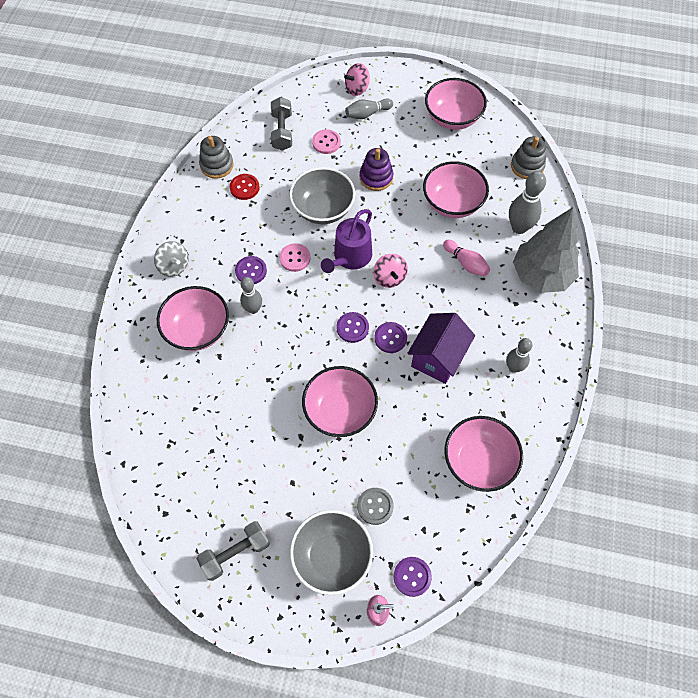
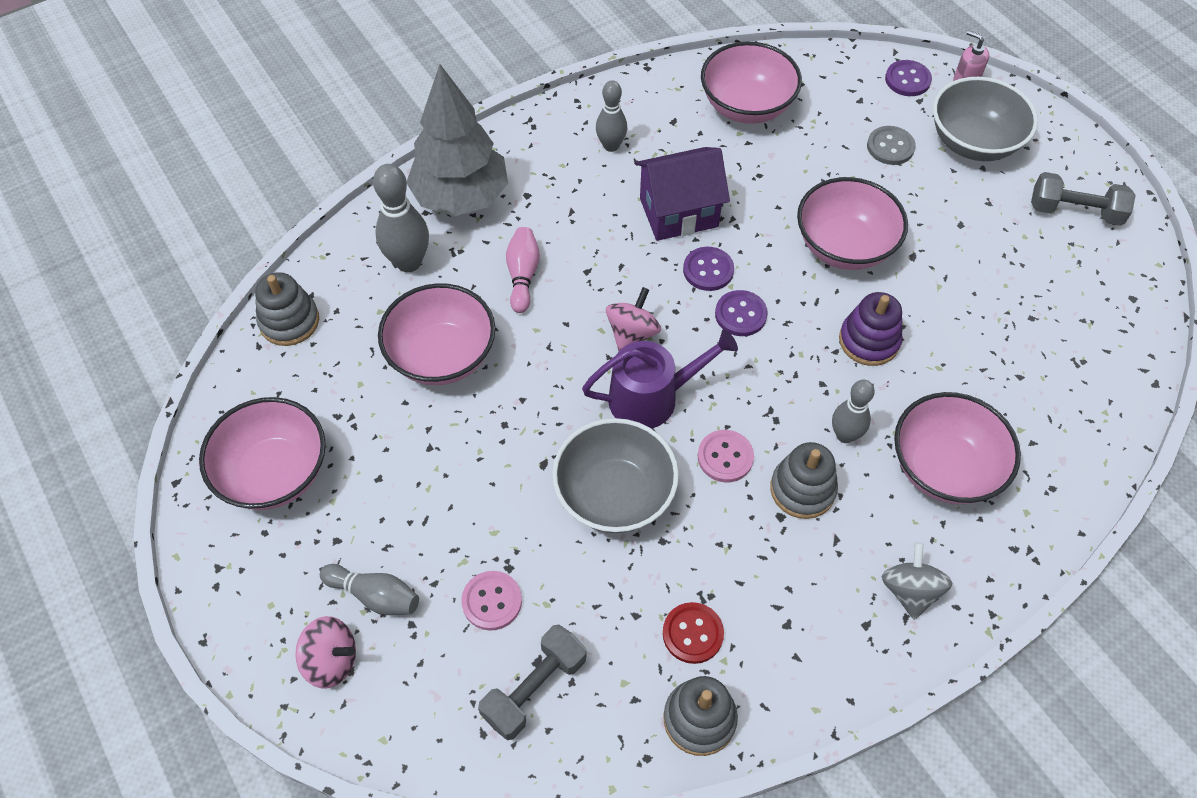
camera: 135 degrees left, 5 degrees down
purple button [235,256,267,284] -> grey stacking toy [770,442,838,519]
purple stacking toy [360,148,394,191] -> purple stacking toy moved to [839,292,903,366]

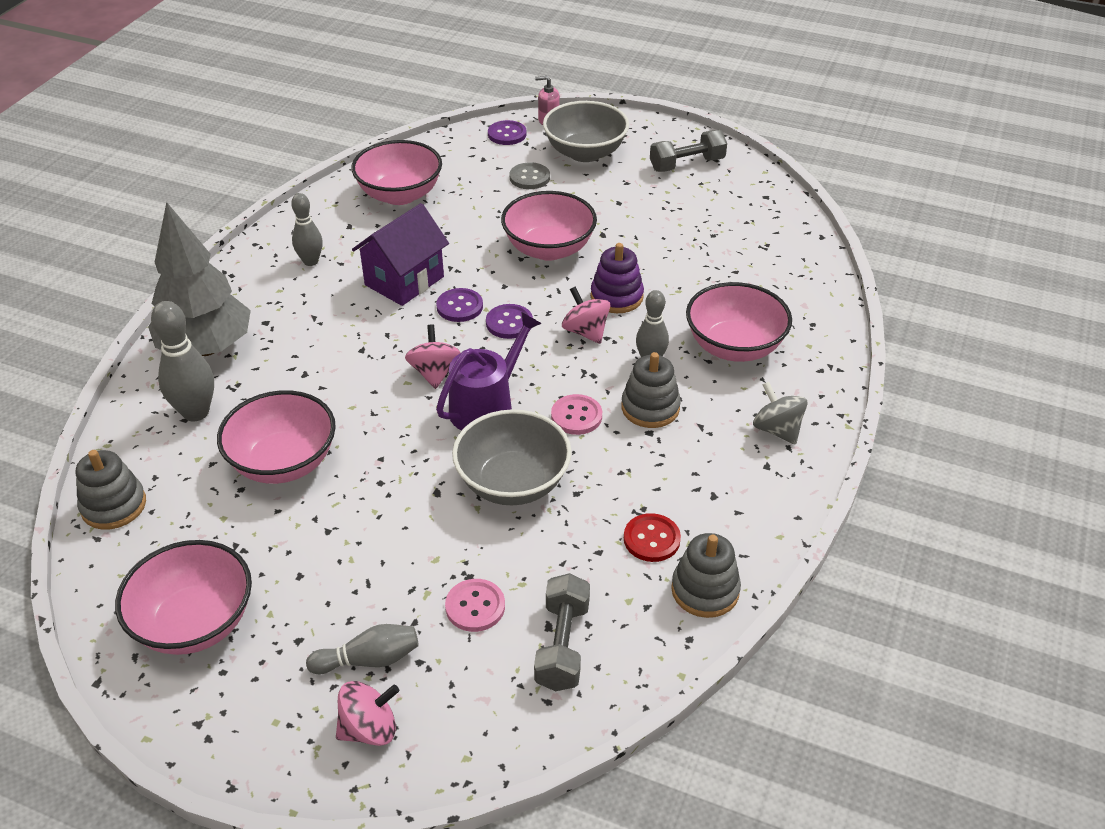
camera: 35 degrees left, 15 degrees down
pink bowling pin [506,227,540,313] -> none
none -> pink spinning top [562,286,610,344]

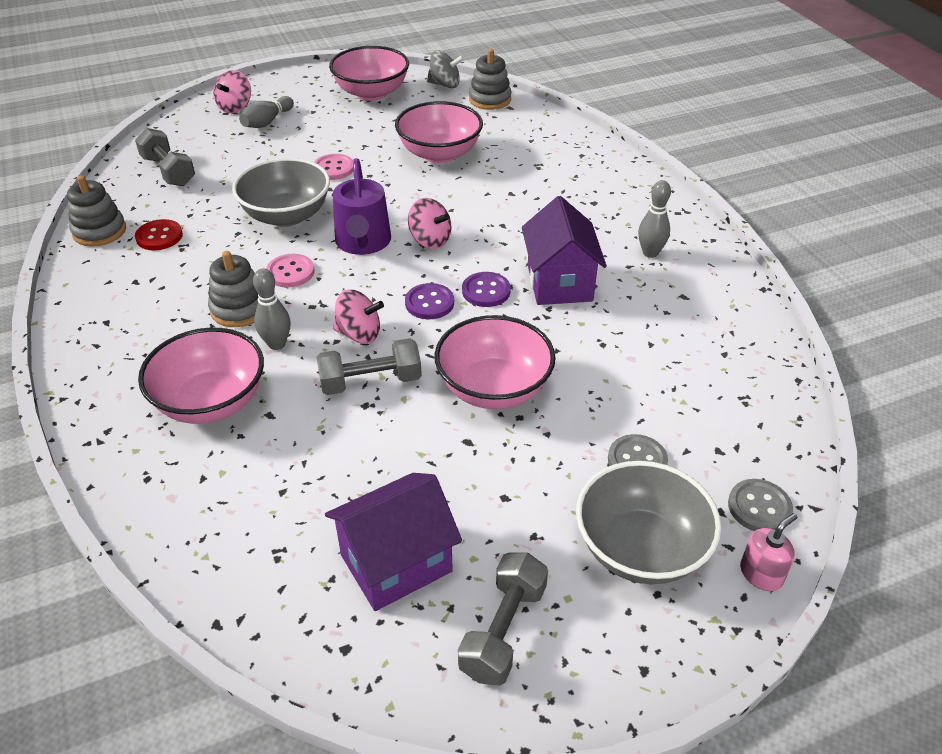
camera: 135 degrees right, 0 degrees up
grey tree [148,202,251,356] -> none
grey bowling pin [151,301,214,421] -> none
pink bowl [351,140,442,205] -> none
pink button [445,579,505,632] -> pink button moved to [314,154,354,180]
purple button [488,120,527,145] -> grey button [728,479,793,531]
purple stacking toy [591,243,644,313] -> grey dumbbell [316,338,422,395]
grey spinning top [753,382,808,445] -> grey spinning top moved to [427,50,464,88]
none -> purple house [325,473,462,611]

